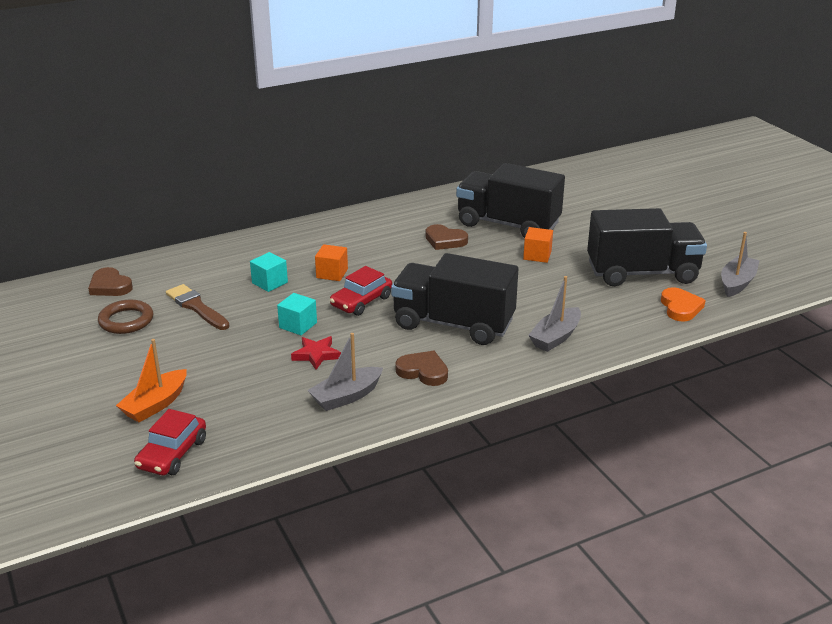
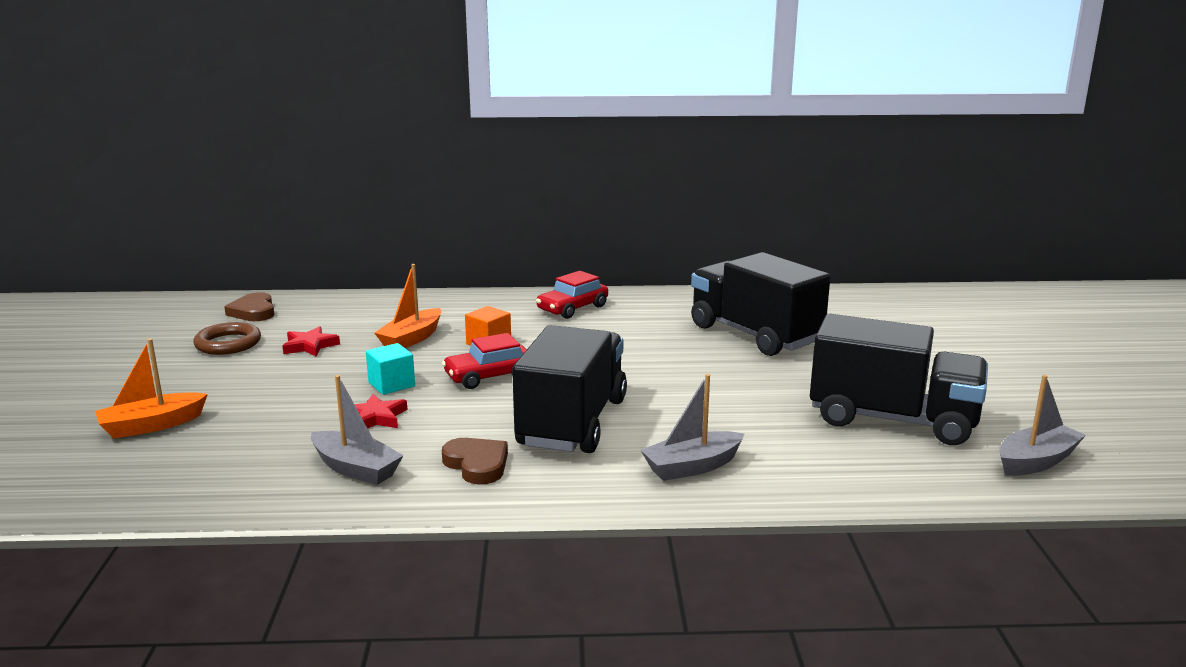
camera: 25 degrees right, 10 degrees down
red car [134,409,206,475] -> red car moved to [536,271,608,319]
brown brush [166,284,230,330] -> red star [283,326,340,357]
turquoise cube [250,252,288,292] -> orange boat [374,264,441,348]
grey boat [308,333,383,411] -> grey boat turned 135 degrees counterclockwise [311,375,404,485]
black truck [391,253,518,345] -> black truck turned 60 degrees clockwise [512,325,627,453]
brown heart [426,224,468,250] -> none
orange cube [523,227,553,263] -> none
orange heart [661,287,706,322] -> none

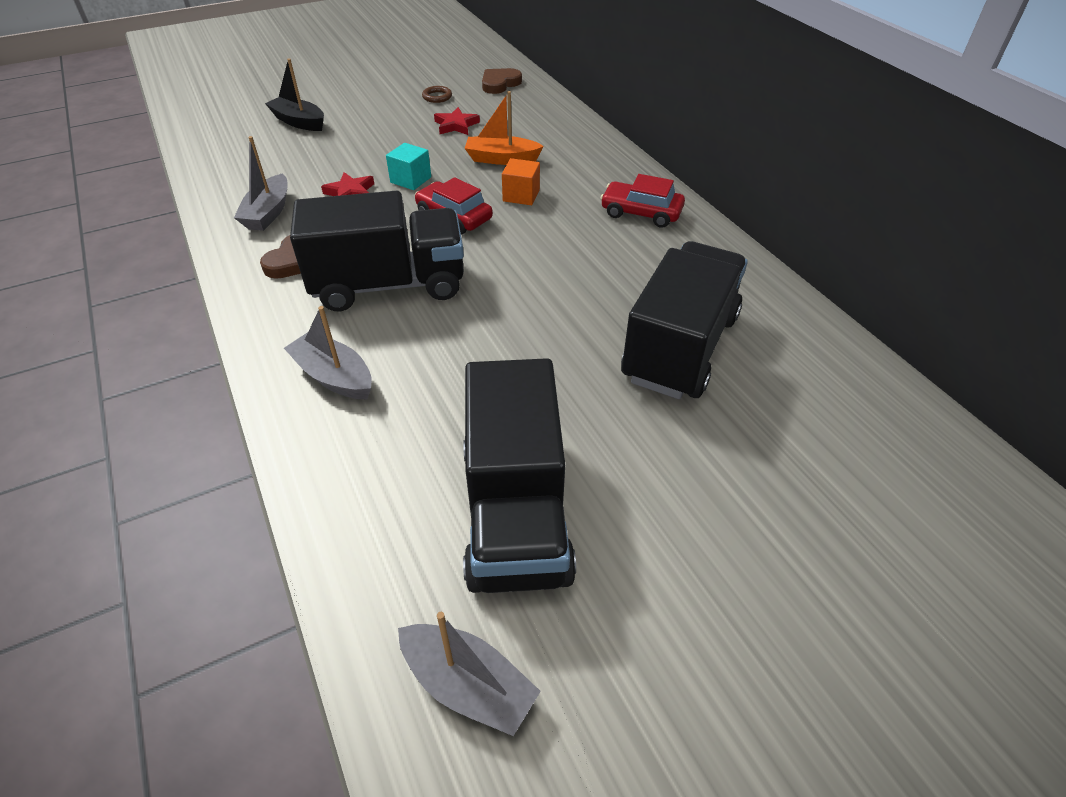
camera: 65 degrees right, 25 degrees up
orange boat [95,338,208,439] -> black boat [265,58,324,131]
brown ring [193,322,261,355] -> brown ring [422,86,452,103], size x0.60

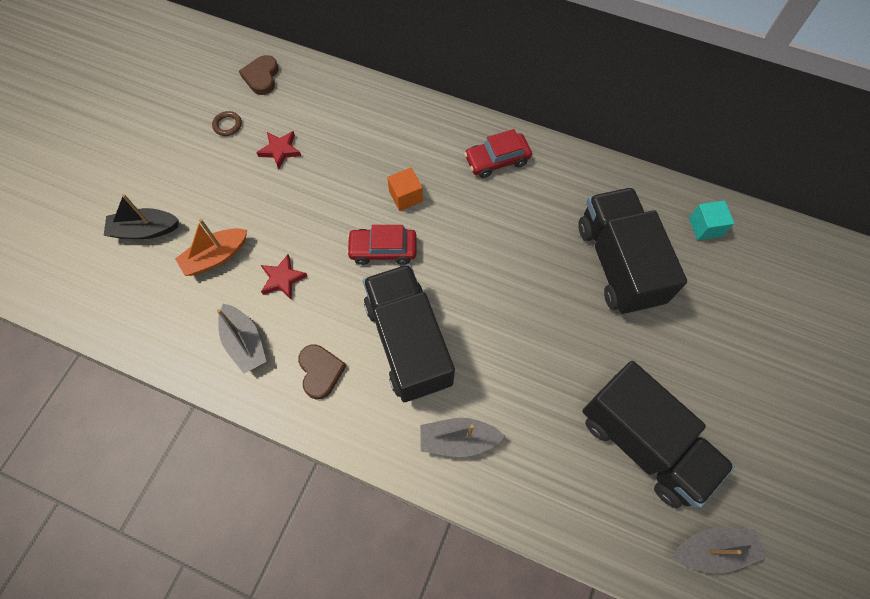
camera: 40 degrees left, 20 degrees up
black truck [290,191,464,311] -> black truck turned 60 degrees counterclockwise [363,264,455,402]
turquoise cube [386,143,431,190] -> turquoise cube moved to [689,200,735,240]
orange boat [465,91,544,165] -> orange boat moved to [175,219,247,276]

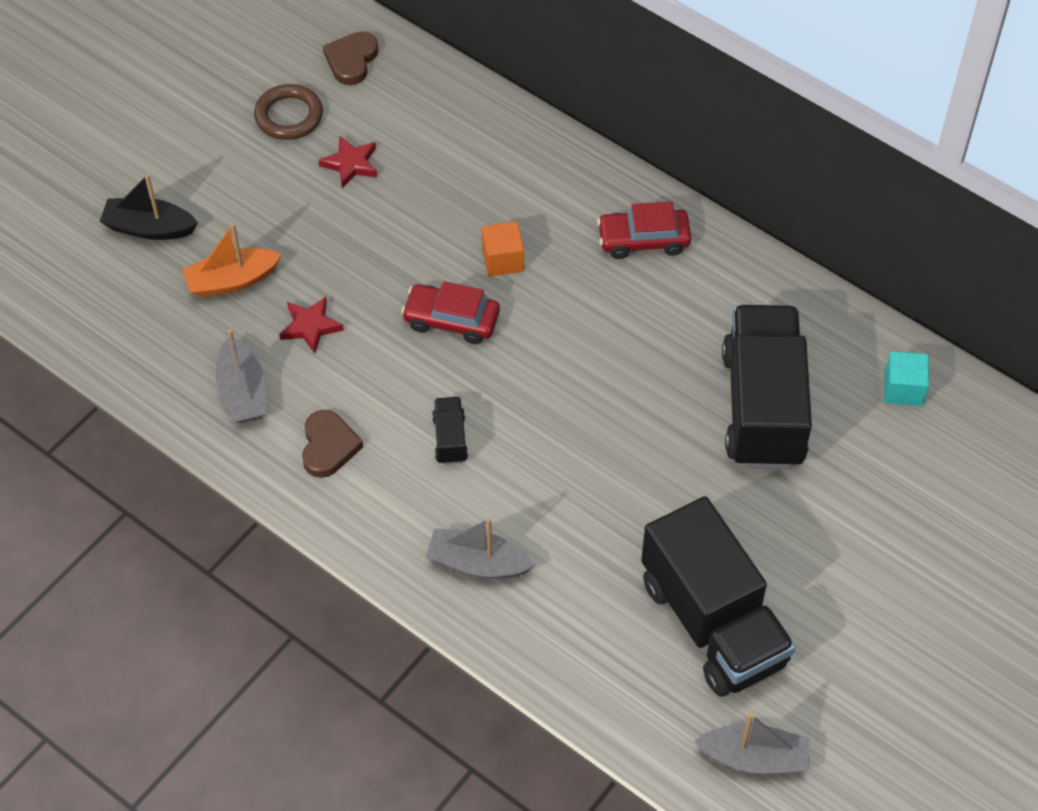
camera: 15 degrees right, 10 degrees down
brown ring [212,111,242,136] -> brown ring [254,84,323,140], size x1.66
black truck [363,264,455,402] -> black truck [432,397,468,465], size x0.41

